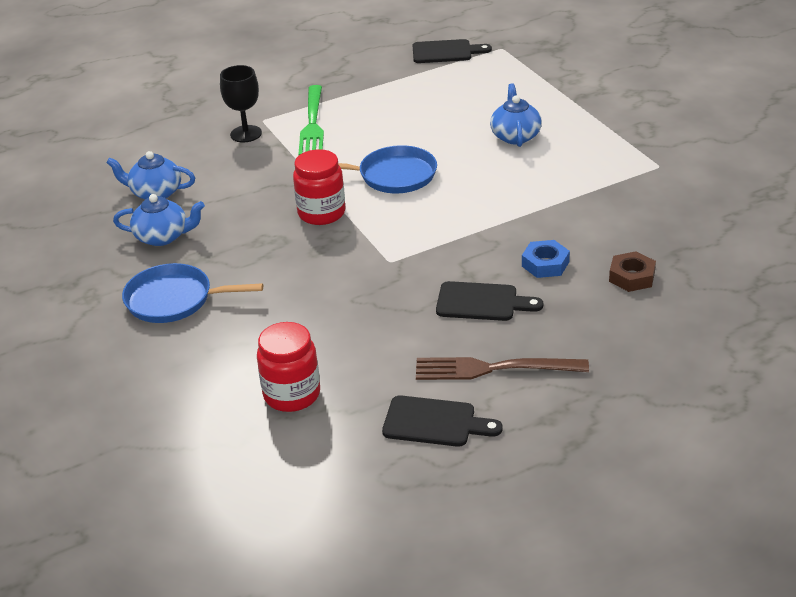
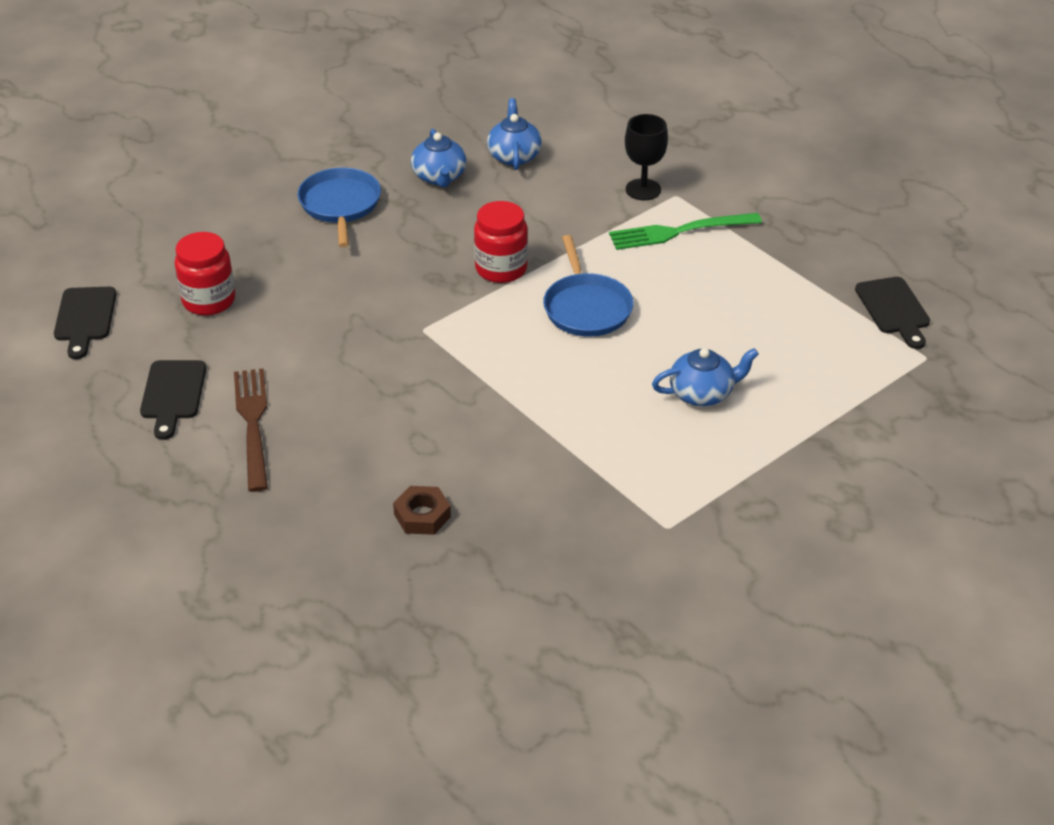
camera: 75 degrees right, 5 degrees up
black cutting board [436,281,543,321] -> black cutting board moved to [54,287,116,359]
blue nut [522,240,570,278] -> none

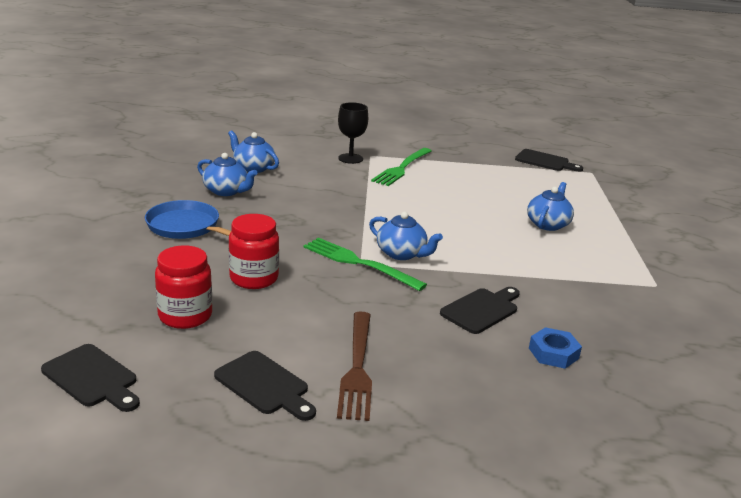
camera: 50 degrees left, 15 degrees down
brown fork [234,368,268,492] -> brown fork turned 120 degrees counterclockwise [337,312,372,421]
brown nut [393,486,451,535] -> blue nut [529,327,582,369]
red jar [474,201,528,283] -> red jar moved to [229,214,279,289]
blue pan [543,235,633,337] -> none
none -> green fork [304,238,427,291]
none -> blue teapot [369,212,443,260]
none -> black cutting board [440,287,520,334]

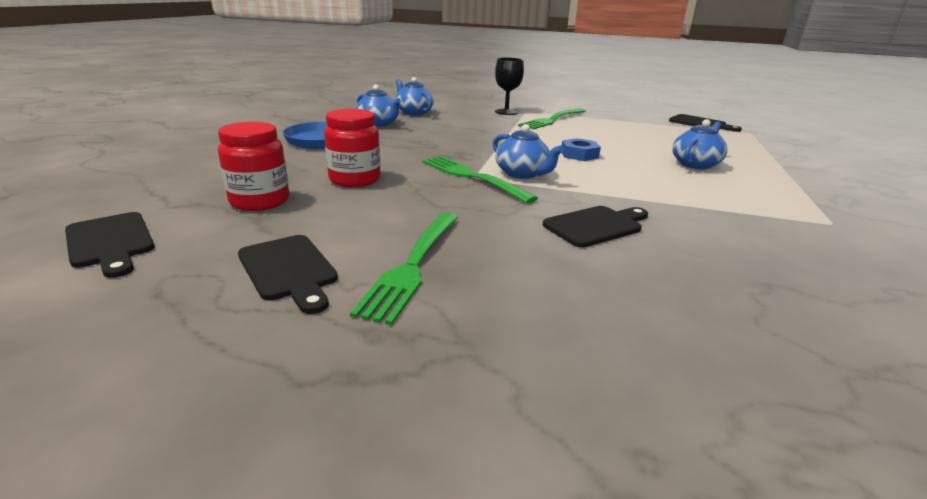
camera: 15 degrees right, 0 degrees up
brown fork [337,312,372,421] -> green fork [350,212,458,325]
blue nut [529,327,582,369] -> blue nut moved to [562,138,601,161]

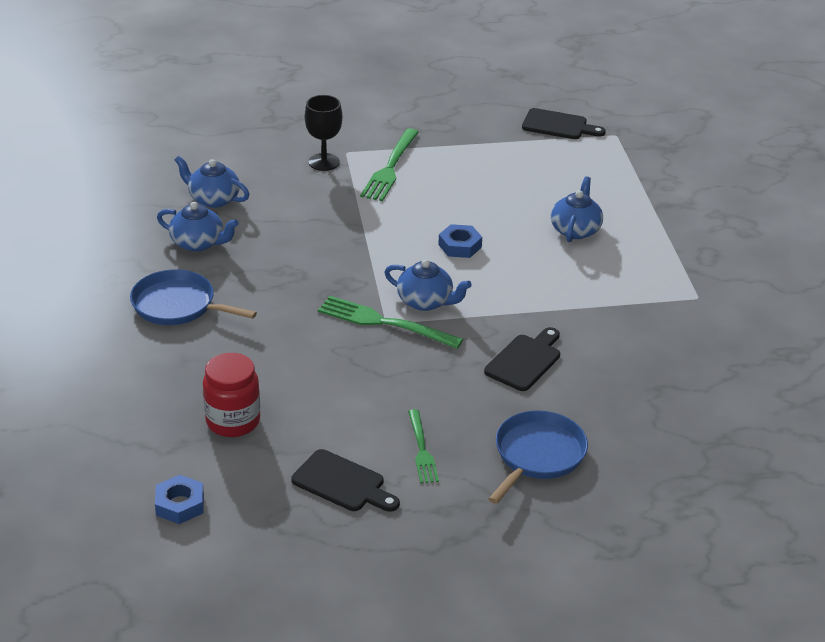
camera: 25 degrees left, 10 degrees up
black cutting board [65,212,155,278] -> blue nut [155,475,204,524]
red jar [324,109,381,187] -> none
green fork [350,212,458,325] -> green fork [408,409,439,483], size x0.62
none -> blue pan [489,410,588,504]

